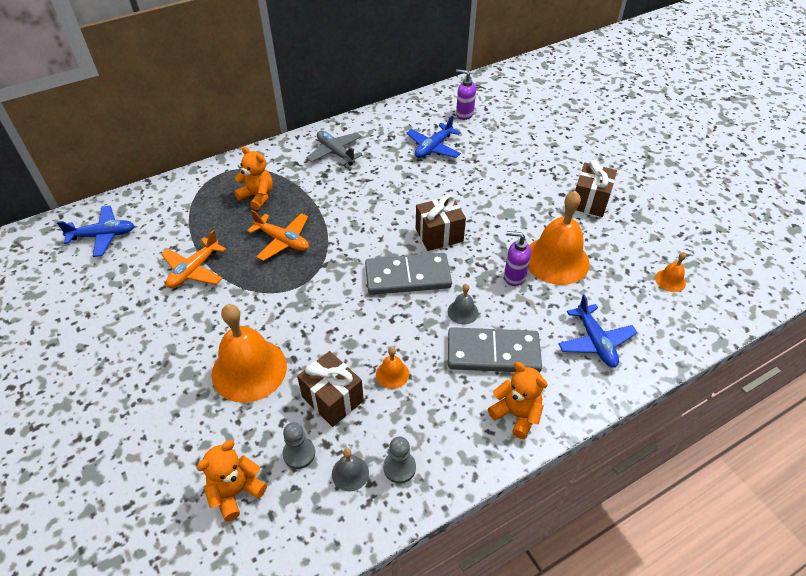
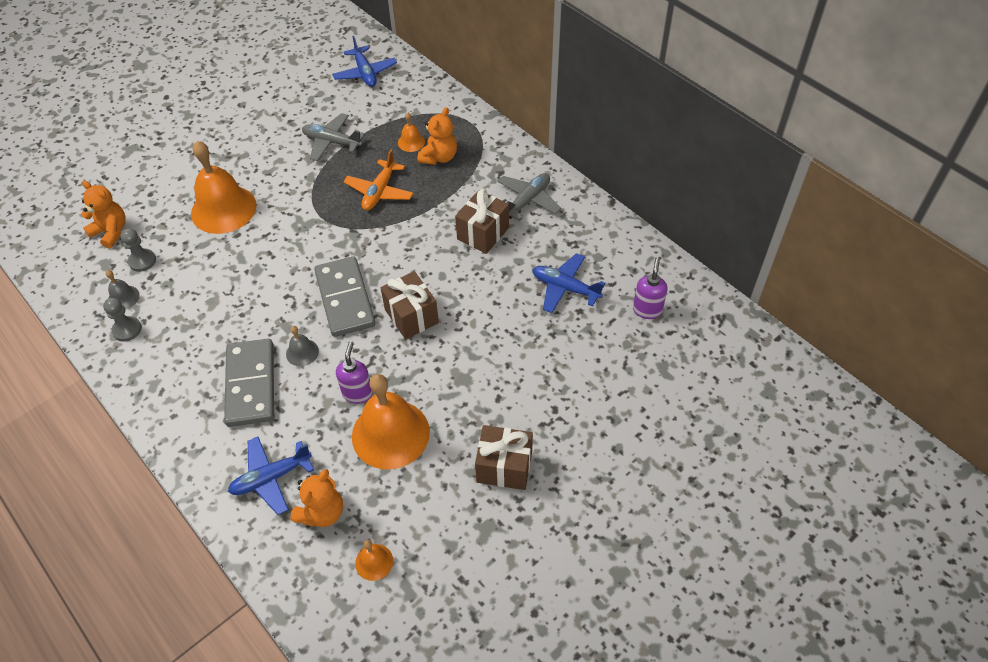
camera: 80 degrees right, 5 degrees up
orange plane [161,230,226,288] -> grey plane [302,113,365,161]
brown gift [297,351,364,427] -> brown gift moved to [455,189,509,254]
orange bell [376,347,409,389] -> orange bell moved to [398,112,425,152]
orange teddy bear [488,362,548,439] -> orange teddy bear moved to [290,469,343,527]

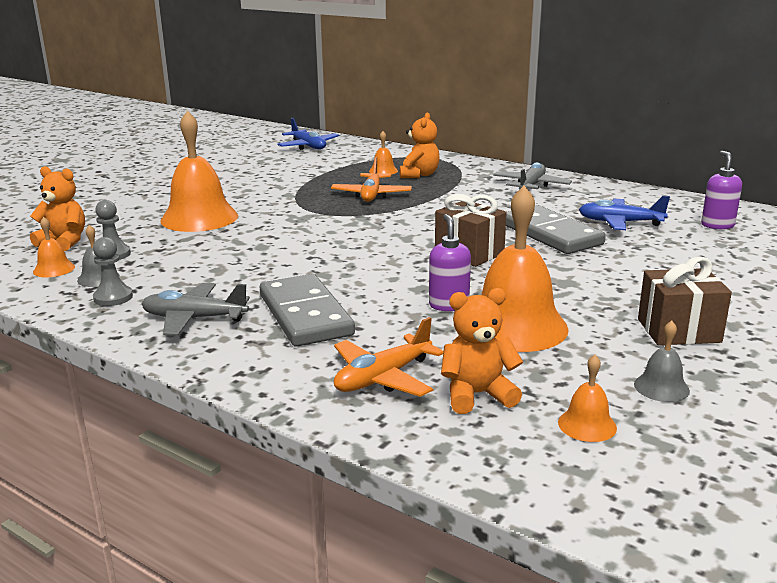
camera: 15 degrees left, 30 degrees down
blue plane [228,437,314,515] -> orange plane [334,317,444,397]
grey bell [286,326,319,366] -> grey bell moved to [634,321,690,402]
orange teddy bear [290,469,343,527] -> orange teddy bear turned 120 degrees counterclockwise [441,288,523,414]
grey plane [302,113,365,161] -> grey plane moved to [142,283,250,336]
grey domino [314,256,375,337] -> grey domino moved to [506,205,606,254]
brown gift [455,189,509,254] -> none
none -> orange bell [33,217,75,277]

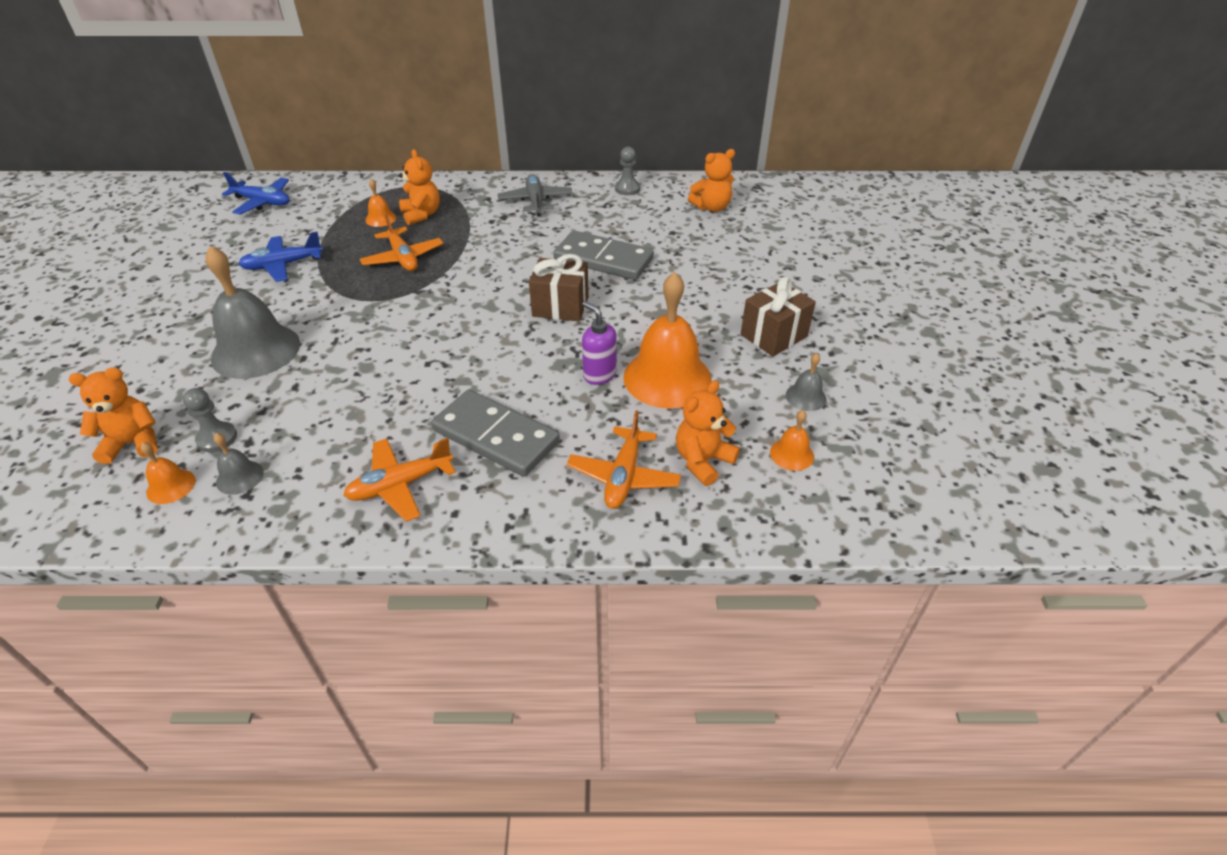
camera: 35 degrees left, 20 degrees up
grey pawn [93,237,133,306] -> grey pawn moved to [615,147,640,195]
grey plane [142,283,250,336] -> orange plane [343,438,455,522]
orange bell [160,111,238,232] -> grey bell [205,246,300,379]
blue plane [579,196,670,230] -> blue plane moved to [238,232,323,282]
purple soap dispenser [701,151,742,229] -> orange teddy bear [688,149,735,212]

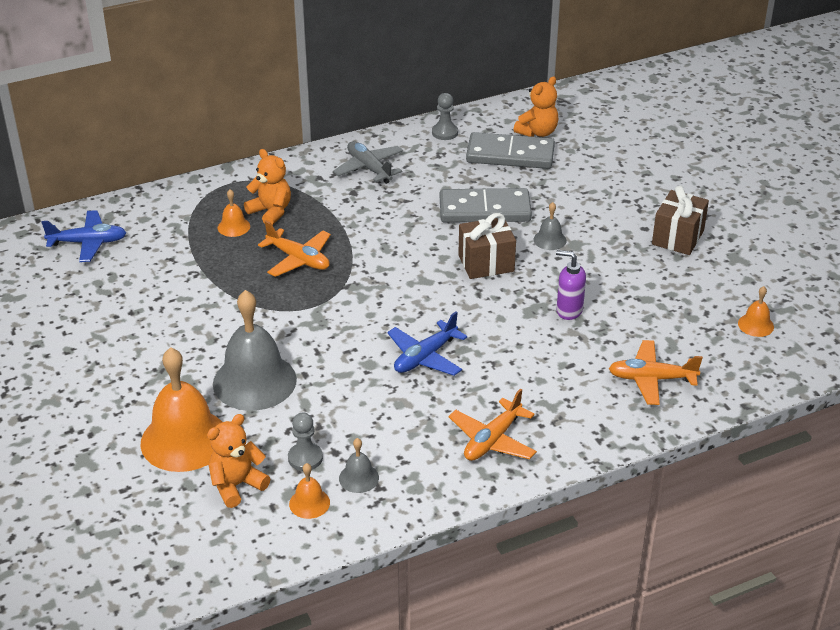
camera: 25 degrees left, 5 degrees down
blue plane [238,232,323,282] -> blue plane moved to [387,311,467,376]
grey domino [431,390,560,477] -> grey domino moved to [466,132,555,169]
orange plane [567,411,681,509] -> orange plane turned 105 degrees clockwise [609,340,703,405]
orange bell [623,272,712,408] -> orange bell moved to [140,347,222,472]
orange teddy bear [676,380,740,486] -> none
grey bell [786,353,827,411] -> grey bell moved to [534,202,567,250]

